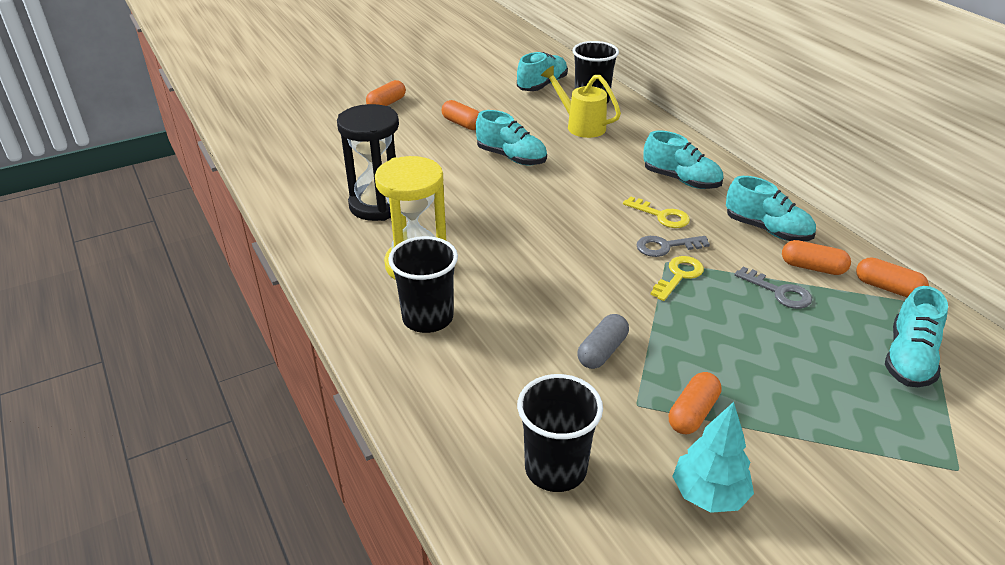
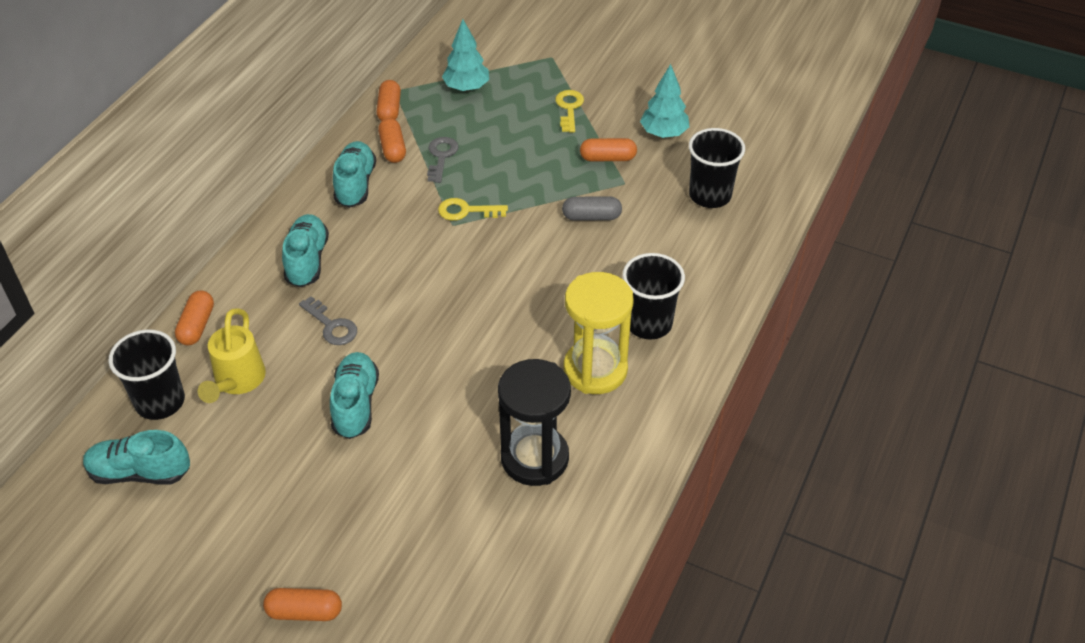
camera: 125 degrees left, 10 degrees up
orange capsule [442,100,479,130] -> orange capsule moved to [175,291,214,345]
yellow key [623,196,690,228] -> yellow key moved to [555,90,584,133]
grey key [636,236,710,257] -> grey key moved to [299,296,357,345]
turquoise shoe [885,286,948,387] -> turquoise tree [442,19,489,91]

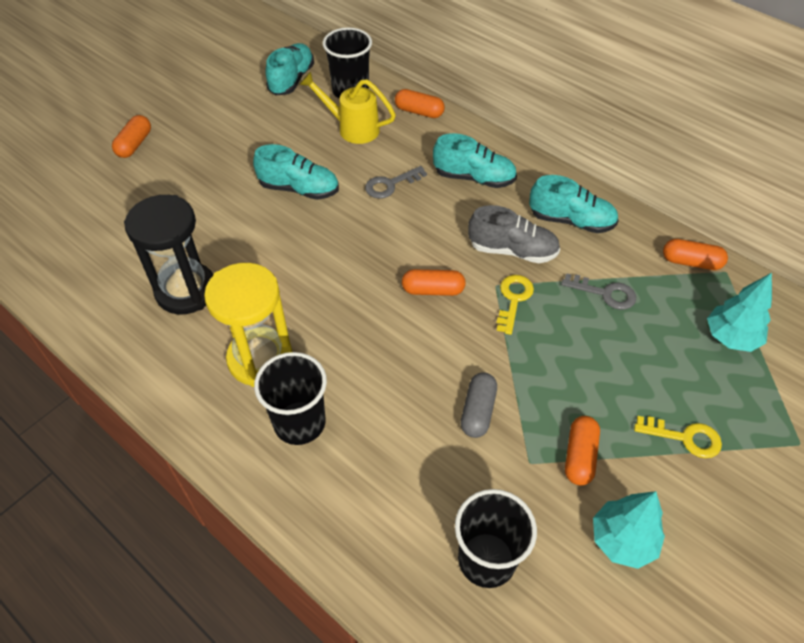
camera: 105 degrees right, 5 degrees up
orange capsule [378,118,406,163] -> orange capsule moved to [402,269,466,296]
none -> grey shoe [468,205,560,263]

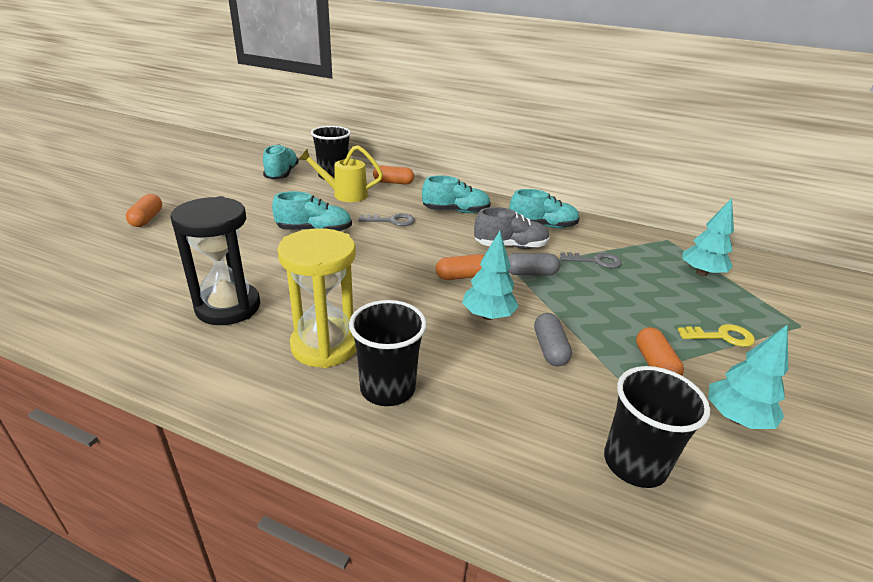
camera: 20 degrees left, 20 degrees down
grey key [365,166,427,199] -> grey key turned 135 degrees counterclockwise [358,213,415,226]
yellow key [497,275,534,335] -> grey capsule [508,253,560,276]
orange capsule [663,239,728,270] -> none
none -> turquoise tree [462,231,519,320]

